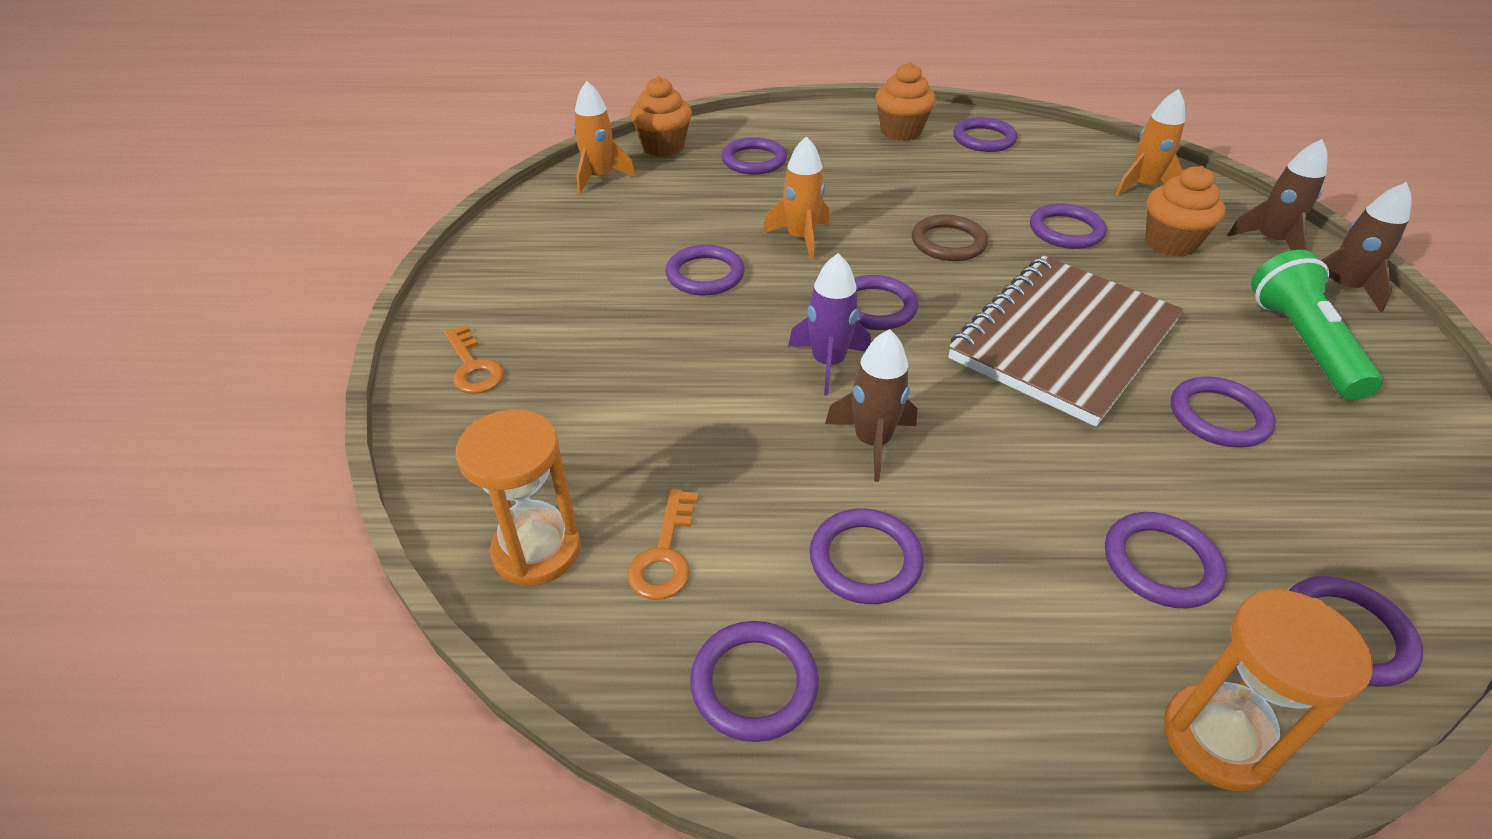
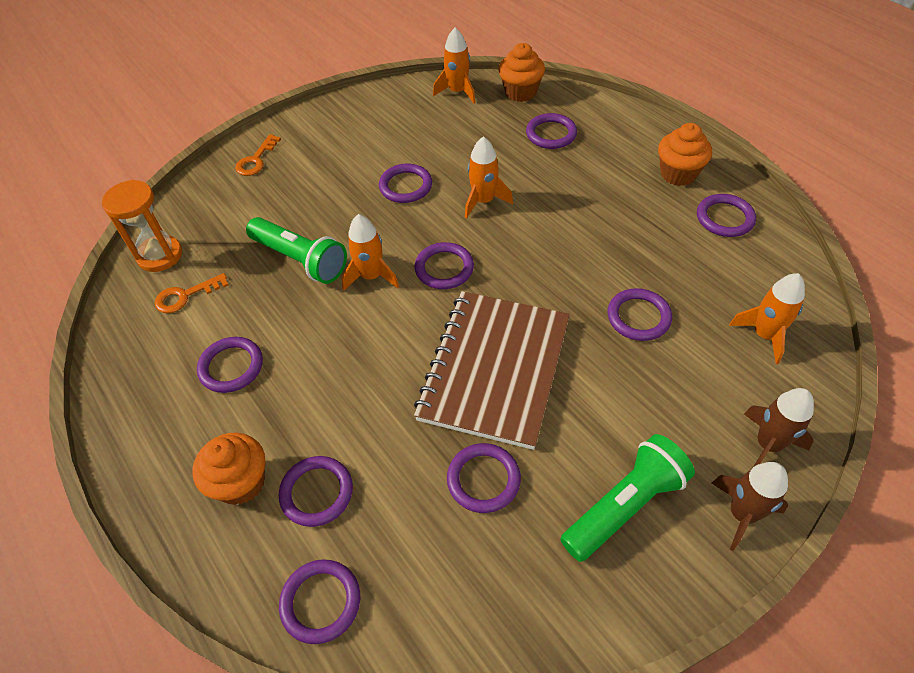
camera: 55 degrees right, 10 degrees up
purple ring [690,621,819,742] -> none
purple rocket [788,253,871,396] -> orange rocket [342,214,399,291]
brown rocket [825,329,917,482] -> none
brown ring [912,214,988,261] -> none
brown notebook [948,256,1184,427] -> brown notebook turned 75 degrees counterclockwise [414,291,570,450]
orange cupcake [1145,166,1226,257] -> orange cupcake moved to [192,433,265,505]
orange hourglass [1163,590,1373,791] -> none
none -> green flashlight [246,217,347,284]

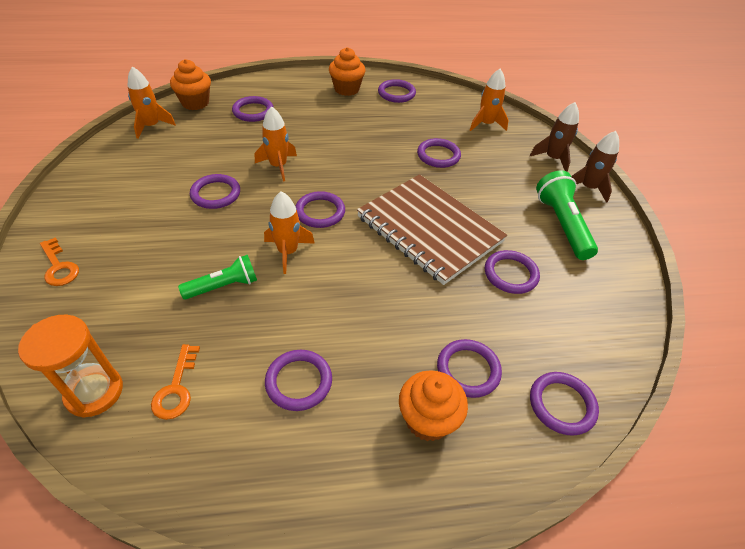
camera: 65 degrees left, 5 degrees down
green flashlight [246,217,347,284] -> green flashlight [178,255,257,299], size x0.66

